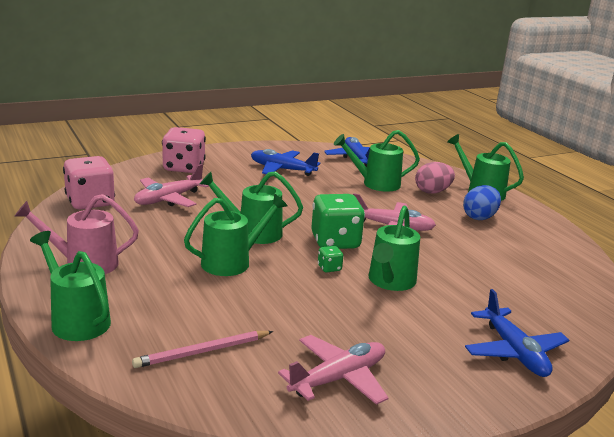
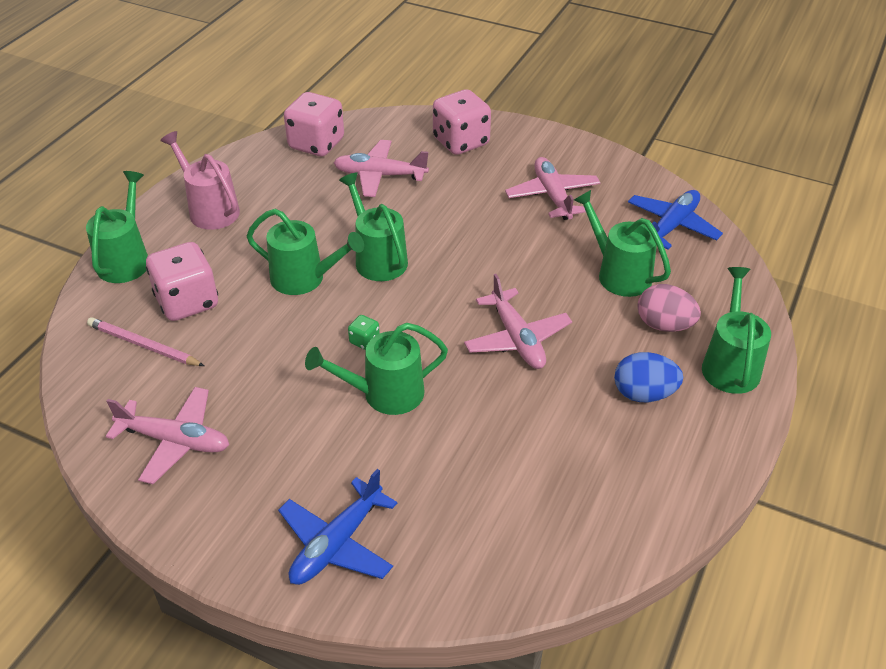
camera: 55 degrees right, 20 degrees up
blue plane [251,149,320,176] -> pink plane [505,157,600,220]
green dice [311,194,365,249] -> none
none -> pink dice [146,242,218,321]

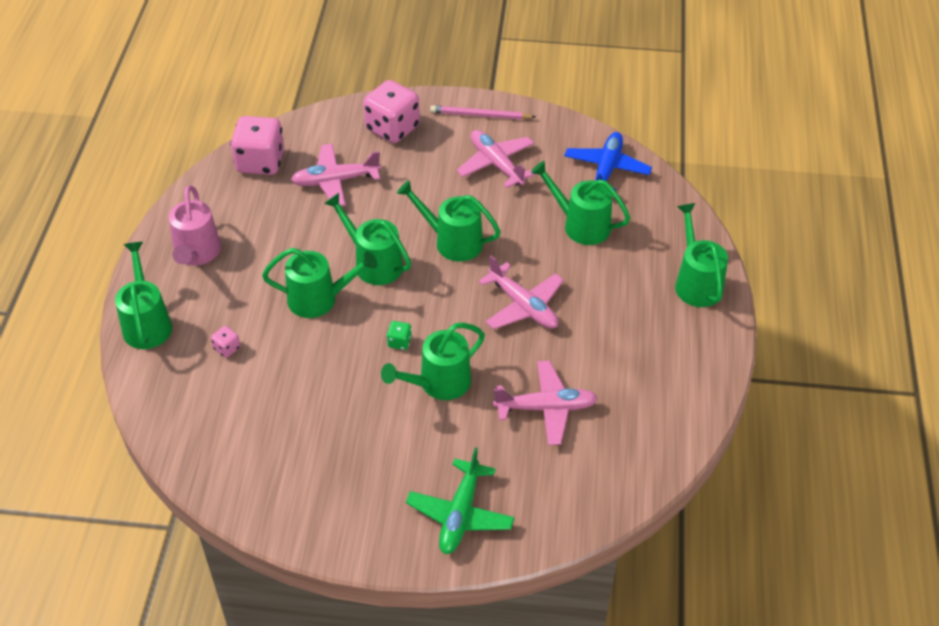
camera: 20 degrees left, 5 degrees up
pink pencil [87,317,204,366] -> pink pencil moved to [430,105,536,119]
pink plane [105,387,229,484] -> pink plane moved to [493,360,598,445]
pink dice [146,242,218,321] -> pink dice [211,326,240,358], size x0.43
pink watering can [160,131,240,230] -> pink watering can turned 120 degrees counterclockwise [169,186,221,266]
blue plane [278,469,397,585] -> green plane [406,447,515,554]
blue egg [614,352,683,402] -> none
pink egg [637,284,701,332] -> none
none -> green watering can [397,180,501,262]

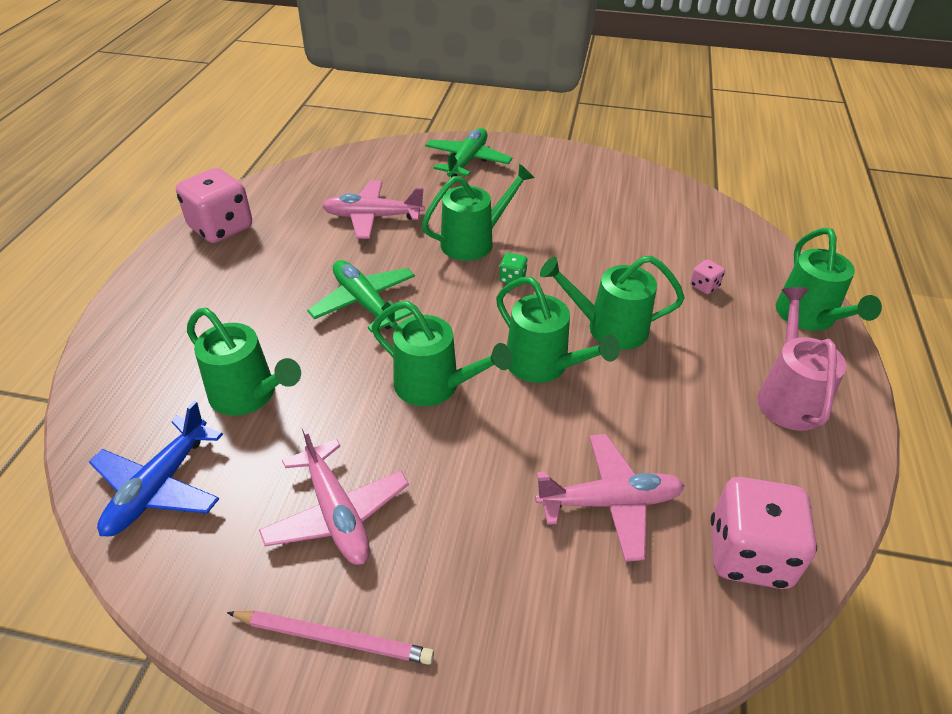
camera: 175 degrees left, 5 degrees down
pink dice [363,80,420,143] -> pink dice moved to [176,168,252,243]
pink plane [479,255,564,329] -> green plane [307,260,415,333]
green watering can [675,203,728,307] -> none

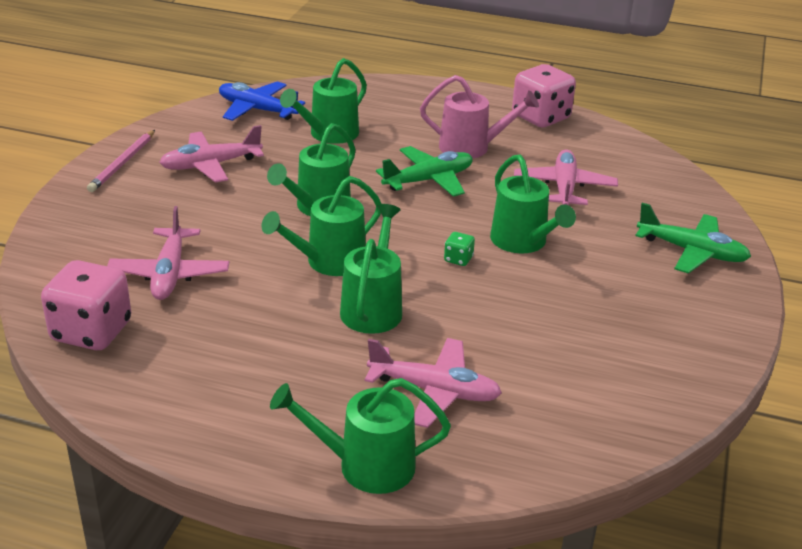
camera: 95 degrees right, 10 degrees down
pink dice [690,259,725,294] -> pink plane [364,338,502,428]
pink watering can [757,287,847,431] -> pink watering can moved to [420,75,539,158]

